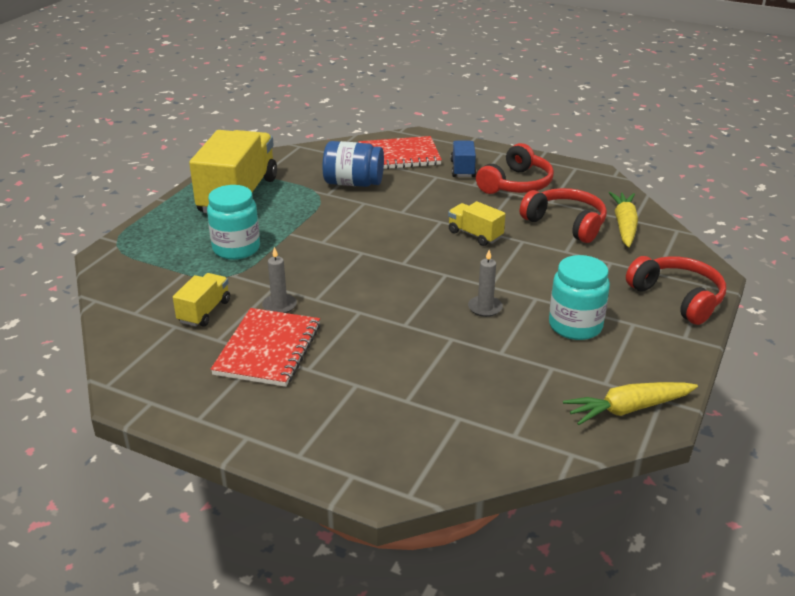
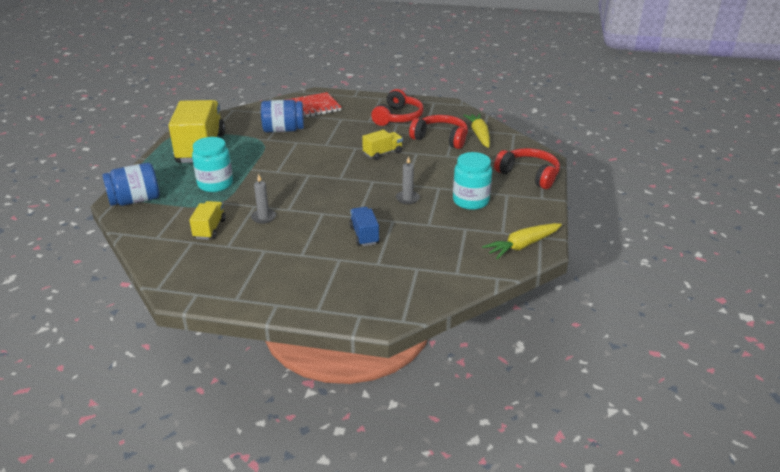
camera: 15 degrees left, 0 degrees up
red notebook [211,308,321,387] -> none
yellow truck [448,201,505,246] -> yellow truck turned 120 degrees clockwise [362,130,403,160]
blue truck [450,141,476,177] -> blue truck moved to [349,207,380,246]
none -> blue jar [102,163,160,206]

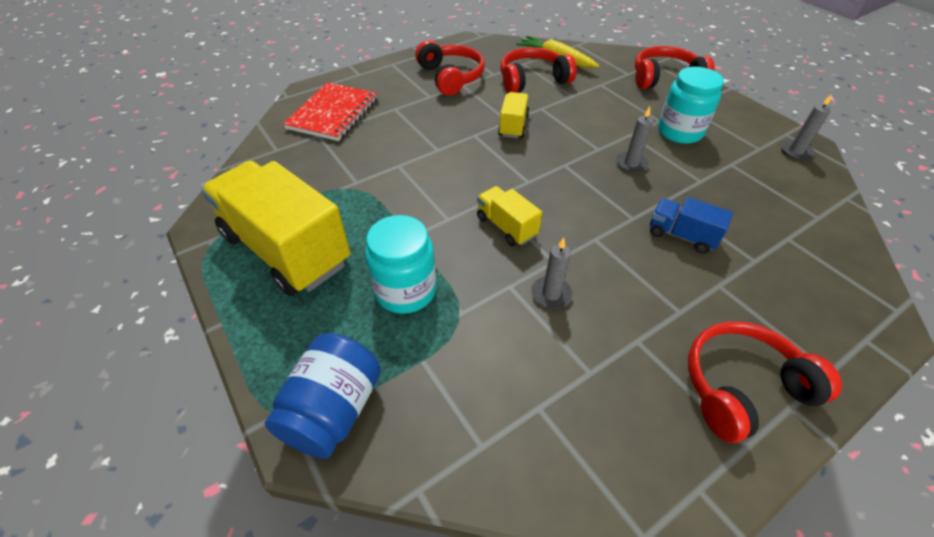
camera: 45 degrees left, 15 degrees up
yellow truck [189,201,226,240] -> yellow truck moved to [477,186,542,246]
blue jar [261,100,304,132] -> none
yellow carrot [482,223,562,259] -> grey candle [781,94,832,160]
none -> red headphones [688,322,842,443]

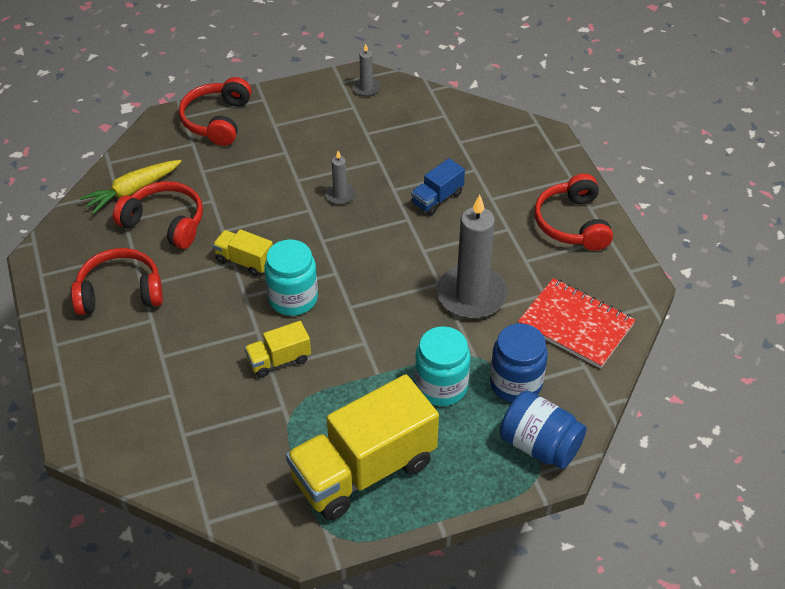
camera: 75 degrees left, 0 degrees up
red notebook [283,82,378,141] -> red notebook moved to [518,278,636,369]
yellow truck [477,186,542,246] -> yellow truck moved to [244,321,311,378]
red headphones [500,47,577,93] -> red headphones turned 120 degrees clockwise [113,181,203,249]
grey candle [531,237,573,309] -> grey candle [437,194,508,319], size x2.16
turquoise jar [658,67,724,144] -> turquoise jar moved to [264,239,318,316]
none -> blue jar [490,323,548,402]

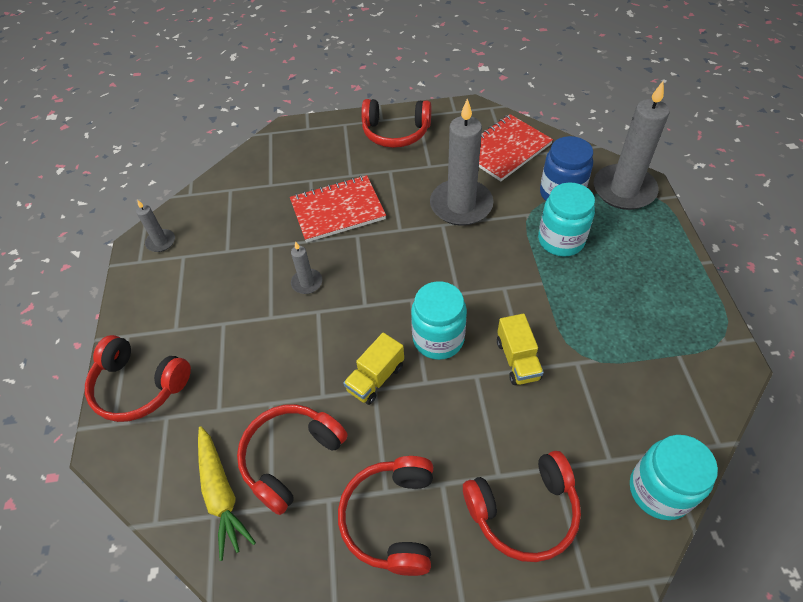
camera: 75 degrees left, 5 degrees up
yellow truck [286,374,439,520] -> none
blue truck [411,158,465,215] -> red notebook [290,175,386,242]
blue jar [500,390,587,469] -> grey candle [594,81,669,210]
none -> red headphones [463,451,581,562]
none -> turquoise jar [630,435,718,520]

